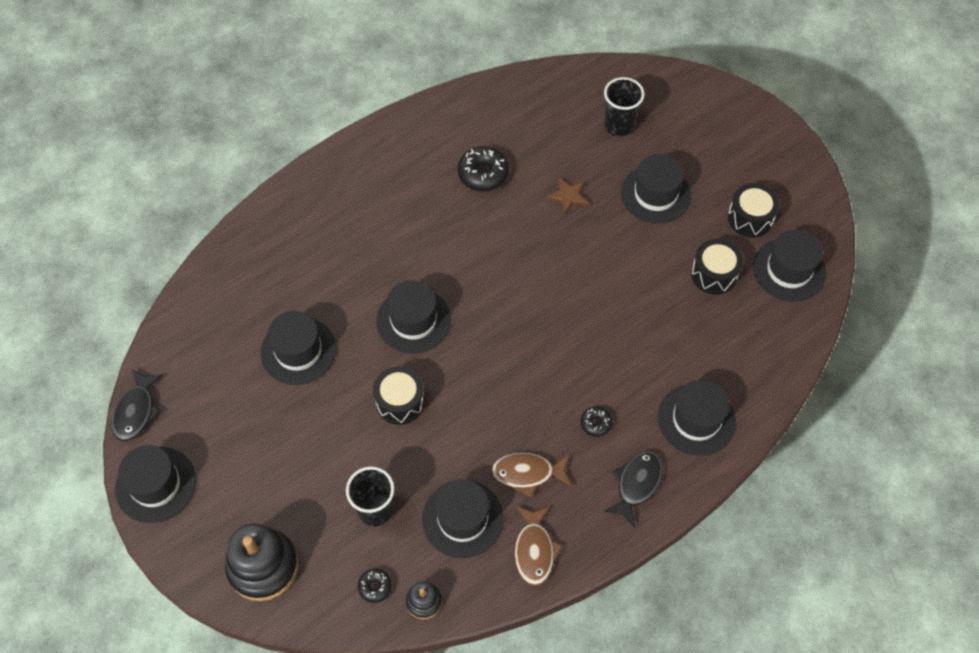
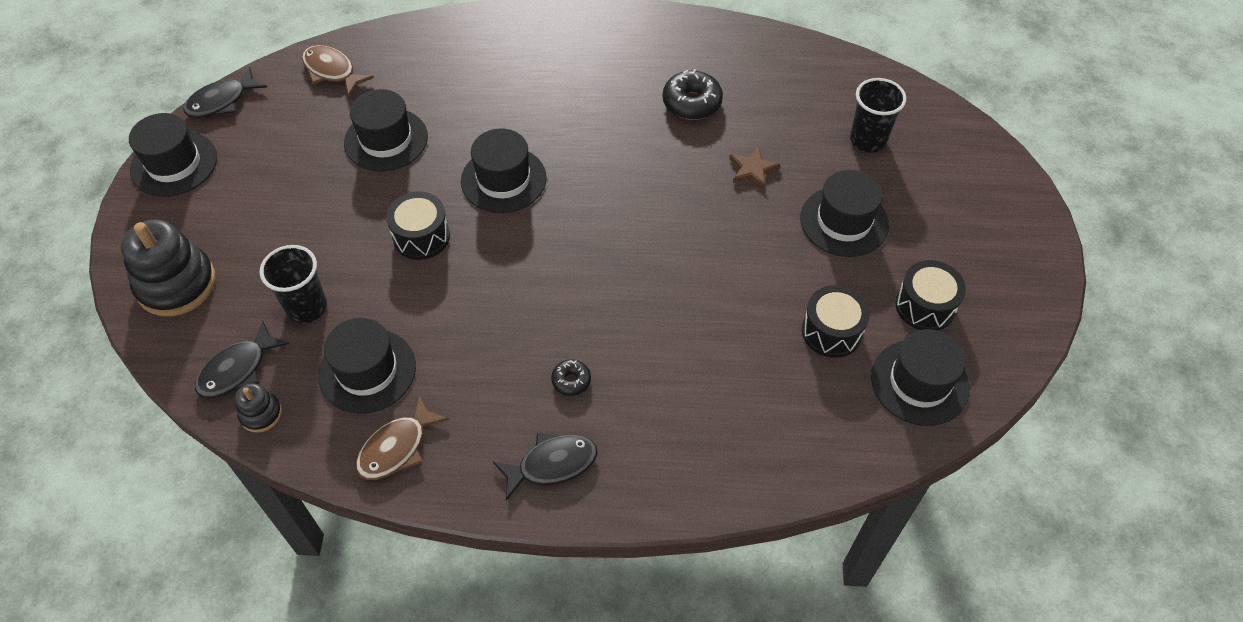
camera: 40 degrees right, 5 degrees down
black donut [358,569,392,603] -> black fish [195,321,289,398]
brown fish [491,452,572,498] -> brown fish moved to [302,45,374,96]
black hat [658,380,736,456] -> none

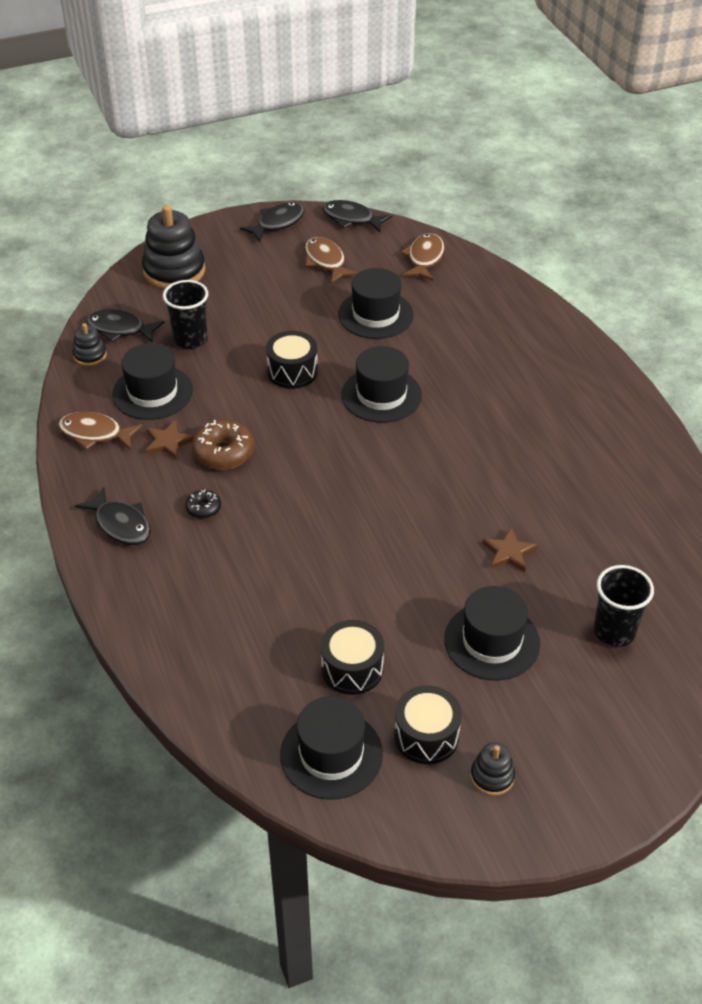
camera: 65 degrees right, 10 degrees down
black hat [129,113,217,197] -> black fish [240,202,305,242]
black donut [663,69,723,120] -> none
none -> brown star [146,420,194,460]
none -> brown donut [192,420,254,469]
none -> brown fish [305,237,358,284]
none -> black stacking toy [471,742,515,796]

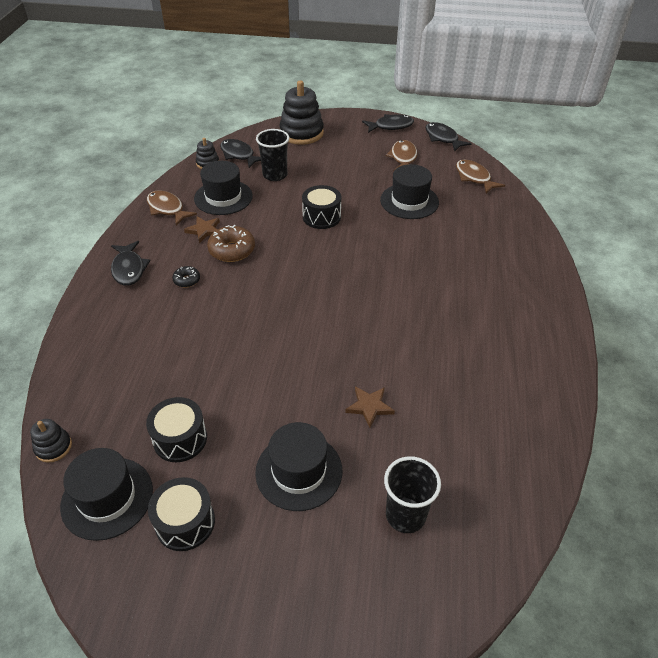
camera: 30 degrees right, 0 degrees up
black hat [342,346,422,423] -> none
brown fish [401,233,445,281] -> brown fish turned 75 degrees counterclockwise [456,160,505,194]
black stacking toy [471,742,515,796] -> black stacking toy moved to [30,419,72,463]

